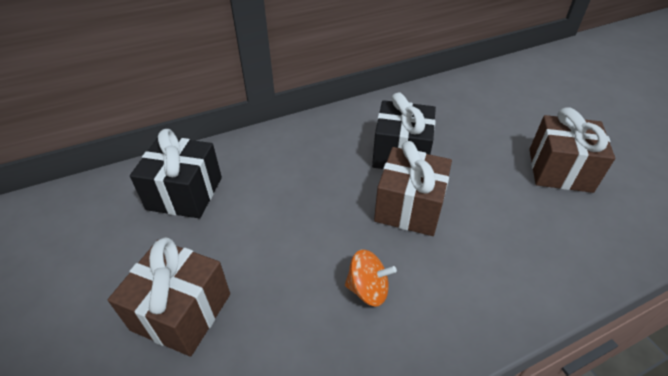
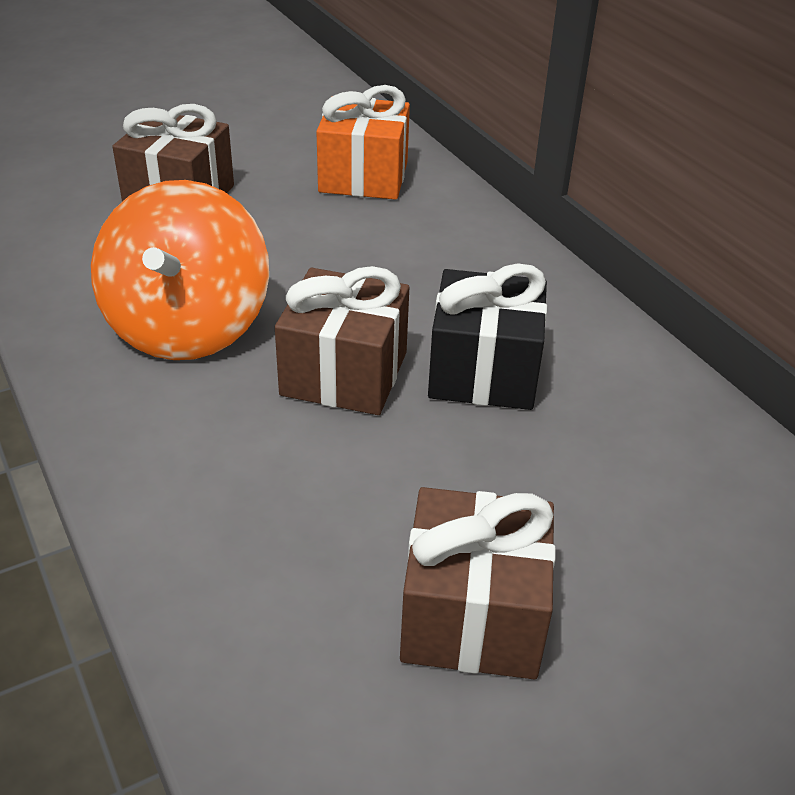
camera: 85 degrees right, 5 degrees down
black gift [130,129,222,219] -> orange gift [316,85,410,200]
orange spinning top [345,249,397,307] -> orange spinning top [91,180,269,360], size x2.17

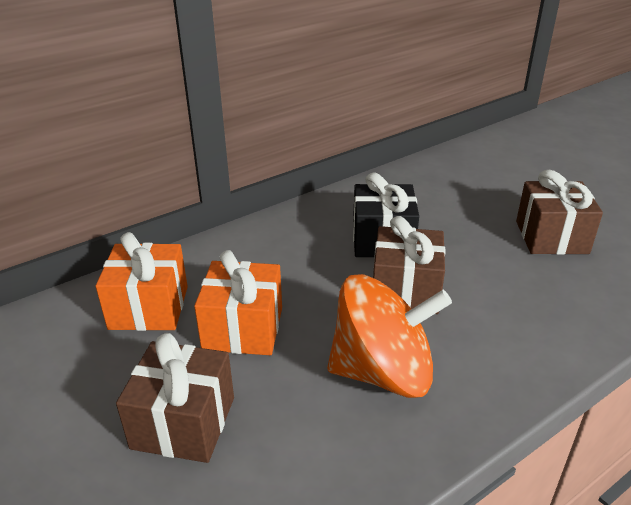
camera: 95 degrees left, 5 degrees down
none -> orange gift [194,250,282,355]

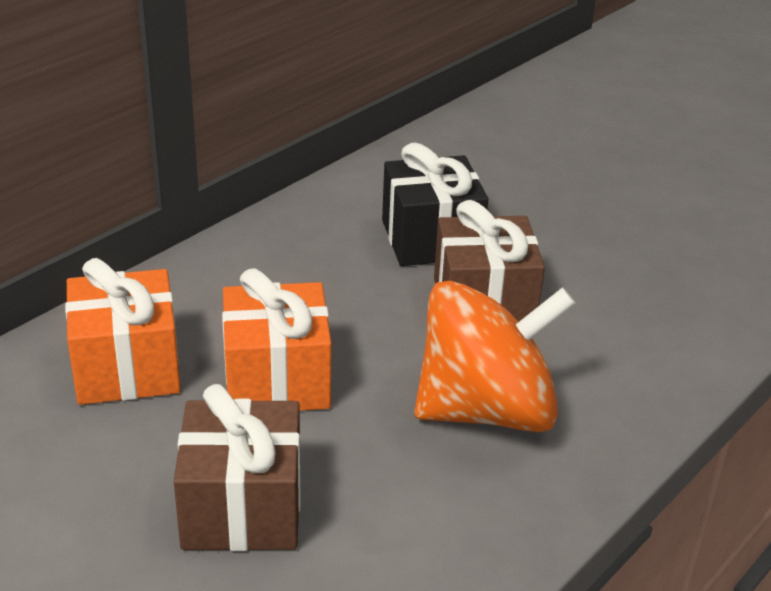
camera: 15 degrees left, 0 degrees up
brown gift [516,170,603,255] -> none

